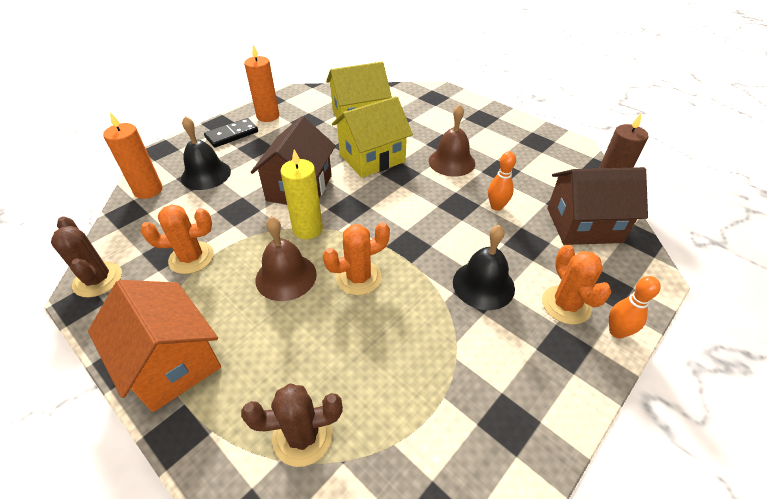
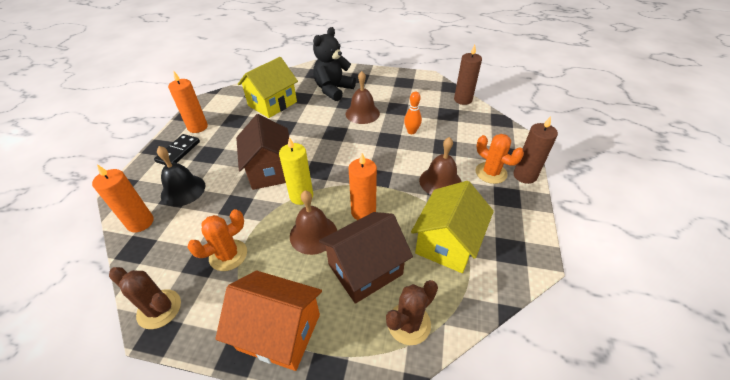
camera: 30 degrees left, 0 degrees up
orange cactus [323,222,390,295] -> orange candle [349,153,377,220]
yellow house [332,96,413,178] -> yellow house moved to [411,181,494,273]
black bell [453,225,515,310] -> brown bell [419,137,462,195]
brown house [547,167,648,245] -> brown house moved to [319,212,413,304]
orange bowling pin [609,276,661,339] -> brown candle [513,116,558,184]
none -> black teddy bear [313,27,356,101]

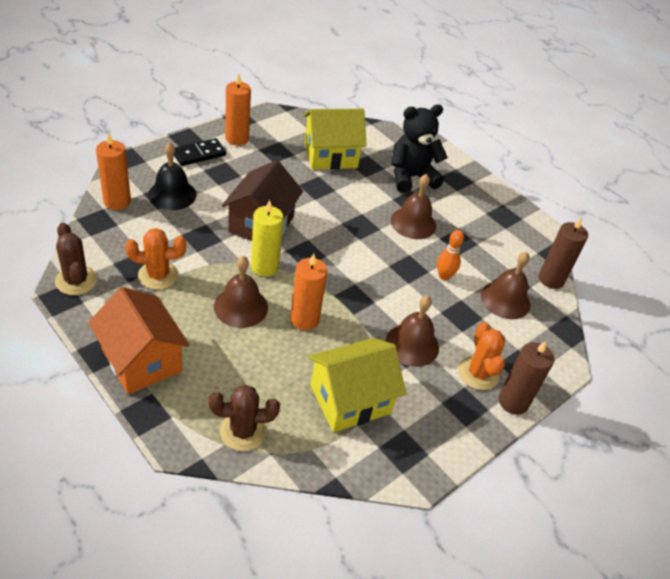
camera: 30 degrees right, 0 degrees up
brown house [319,212,413,304] -> none
none -> brown bell [481,252,531,319]

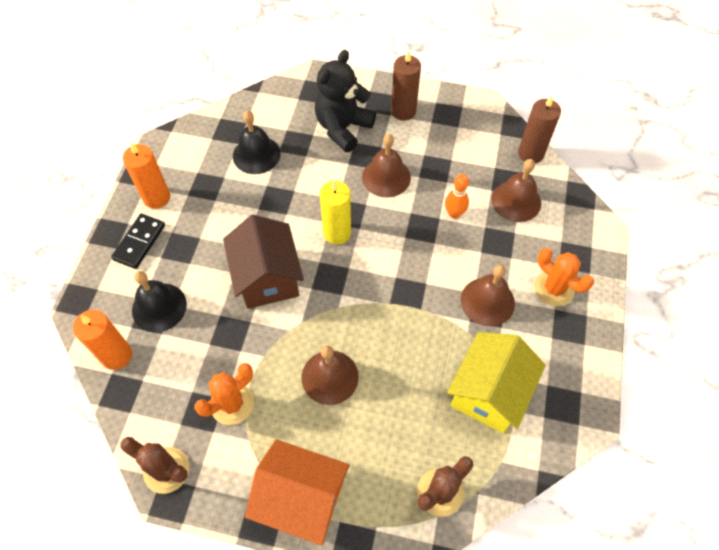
camera: 30 degrees left, 15 degrees up
yellow candle [251,200,283,277] -> yellow candle moved to [320,180,351,245]
orange candle [290,254,327,330] -> none
yellow house [303,109,367,170] -> black bell [233,110,280,174]
brown candle [499,341,554,415] -> brown candle moved to [391,51,421,121]

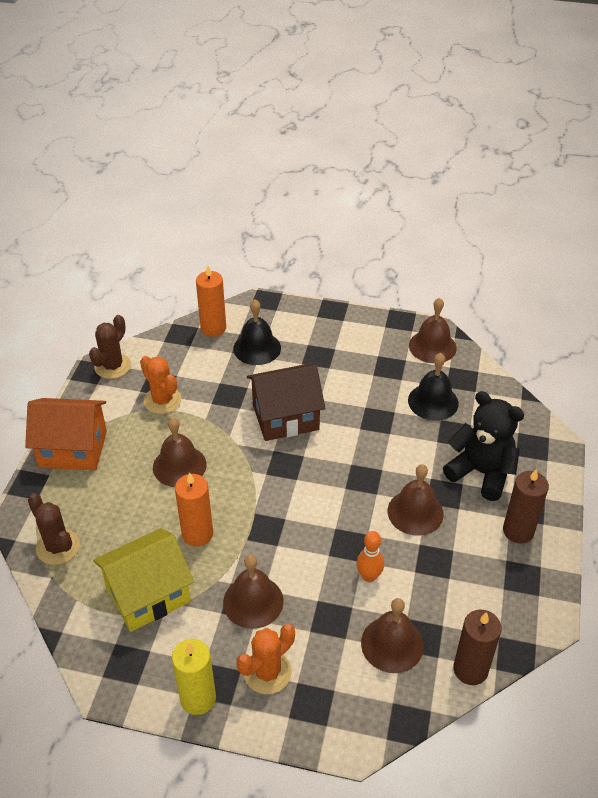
camera: 90 degrees right, 15 degrees down
black domino [111,214,165,269] -> none
orange candle [123,143,170,209] -> orange candle moved to [175,472,213,547]
orange house [245,439,349,546] -> orange house turned 75 degrees clockwise [25,398,107,470]
yellow candle [320,180,351,245] -> yellow candle moved to [172,639,216,715]
yellow house [447,332,546,433] -> yellow house turned 60 degrees counterclockwise [93,528,194,632]
none -> brown bell [409,298,457,363]

